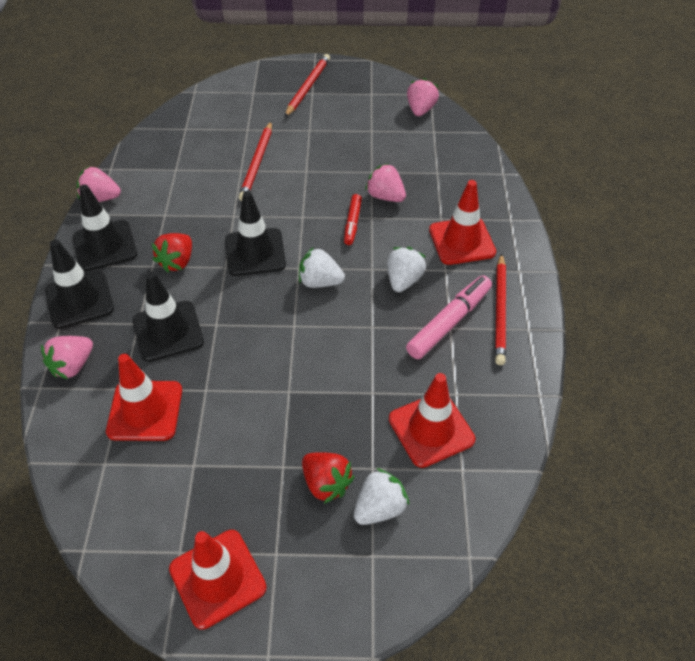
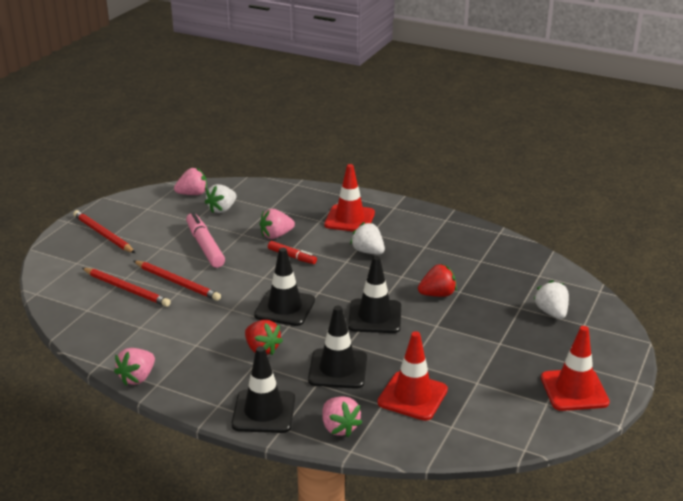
camera: 65 degrees left, 20 degrees down
black traffic cone [73,185,137,271] -> black traffic cone moved to [348,256,401,333]
white strawberry [299,247,345,288] -> white strawberry moved to [205,184,237,213]
red strawberry [302,452,355,504] -> red strawberry moved to [418,264,457,297]
red traffic cone [389,373,475,468] -> none
pink marker [406,275,492,359] -> pink marker moved to [186,212,225,268]
pink strawberry [407,78,439,116] -> pink strawberry turned 120 degrees clockwise [174,168,207,195]
red pencil [495,253,506,365] -> red pencil moved to [82,268,171,307]

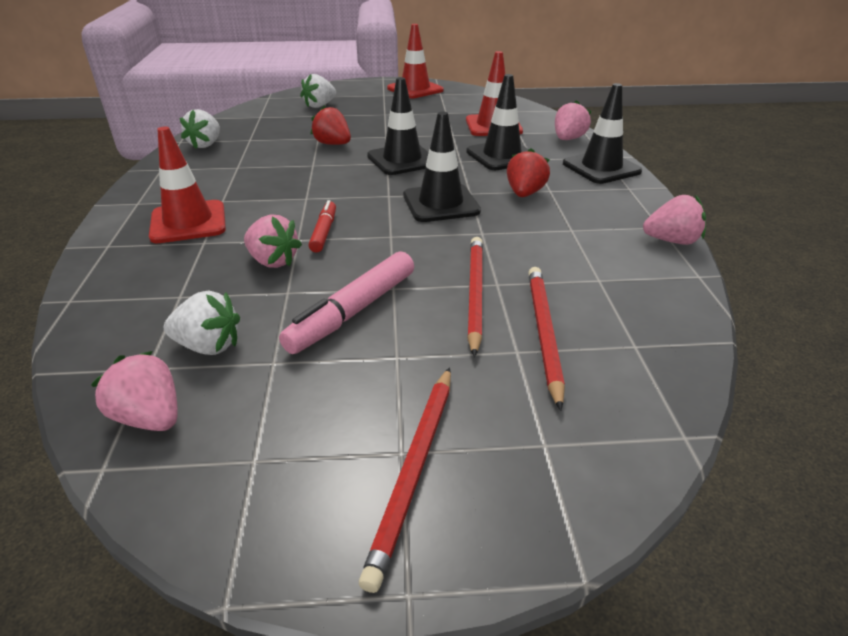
camera: 120 degrees left, 5 degrees up
white strawberry [350,222,385,255] -> white strawberry moved to [180,109,220,149]

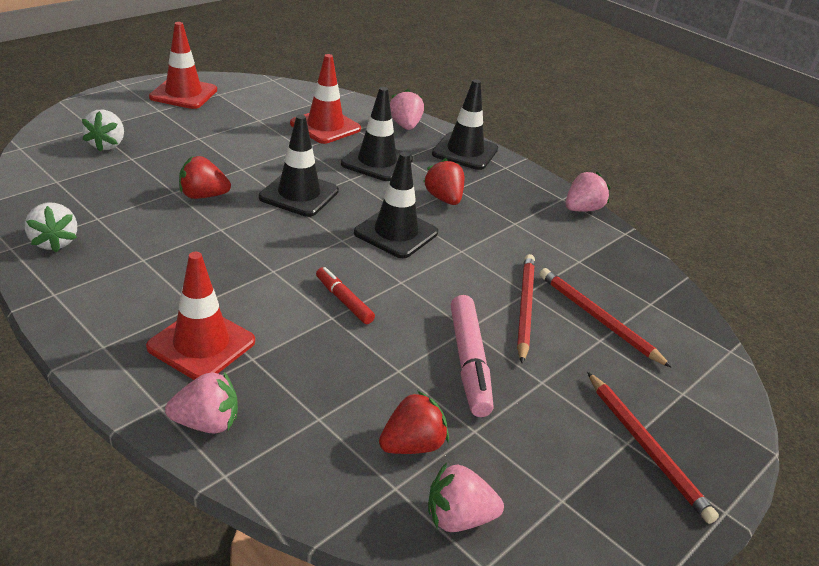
camera: 45 degrees left, 0 degrees up
white strawberry [164,290,240,355] -> red strawberry [379,391,449,454]
pink strawberry [244,214,302,268] -> pink strawberry moved to [165,372,238,434]
red pencil [467,237,483,357] -> red pencil turned 45 degrees clockwise [517,254,535,363]

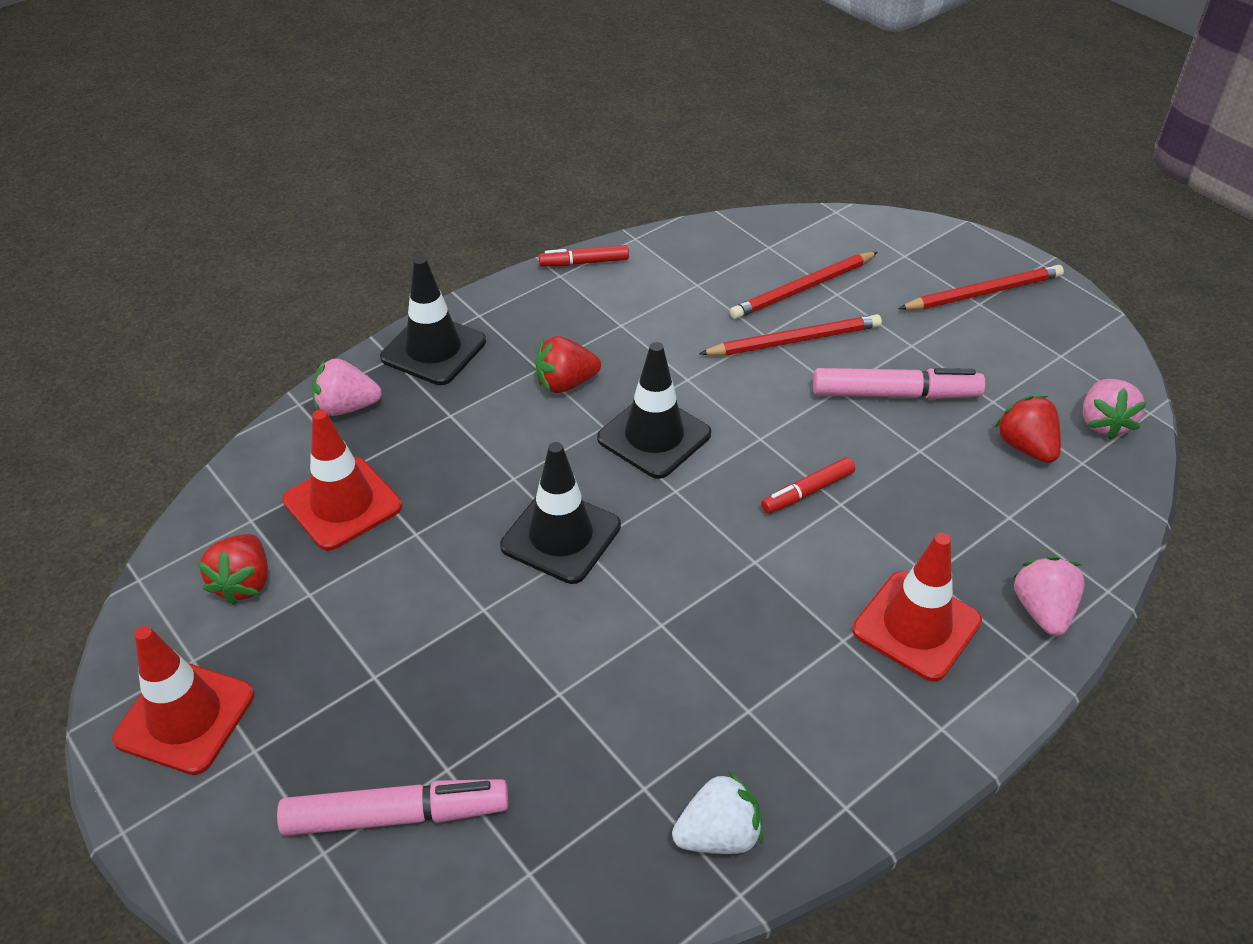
camera: 80 degrees left, 10 degrees up
white strawberry [82,110,124,152] -> pink marker [277,779,508,836]
red strawberry [179,156,231,199] -> red strawberry moved to [198,534,268,605]
black traffic cone [341,87,413,181] -> none
red pencil [517,254,535,363] -> red pencil turned 150 degrees clockwise [699,314,882,356]
pink strawberry [565,172,611,212] -> red marker [539,245,629,266]

